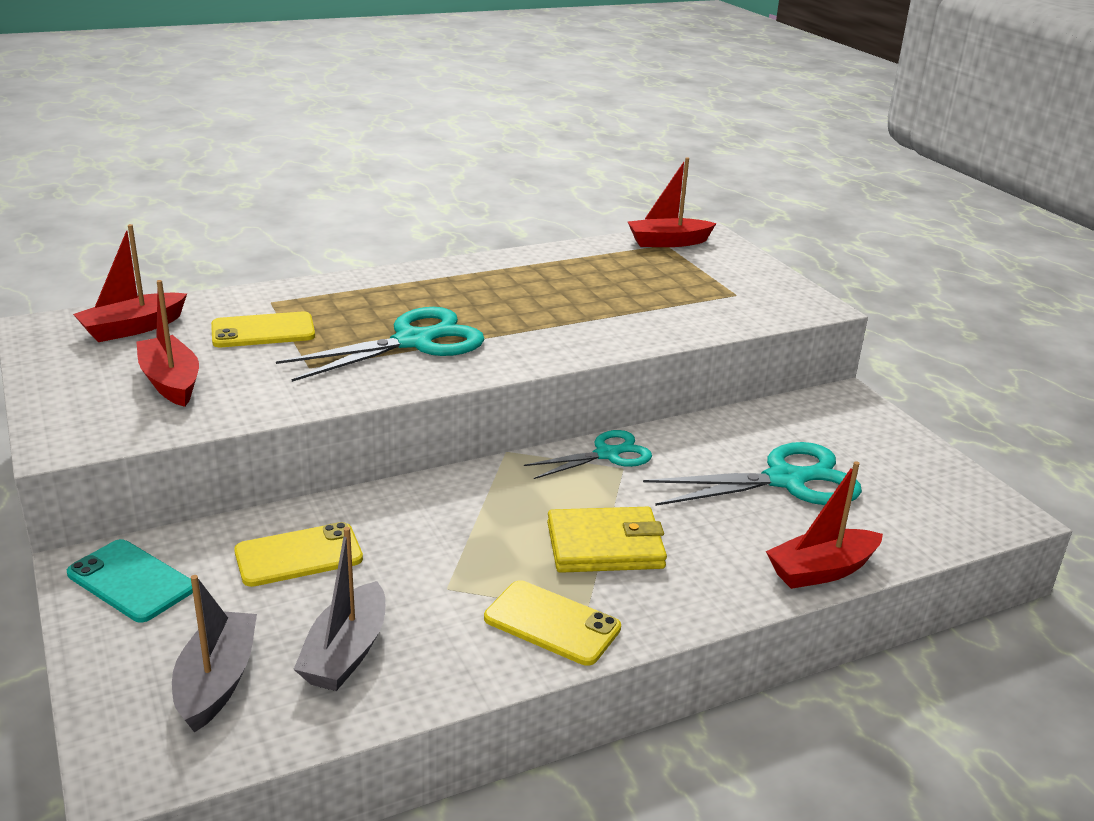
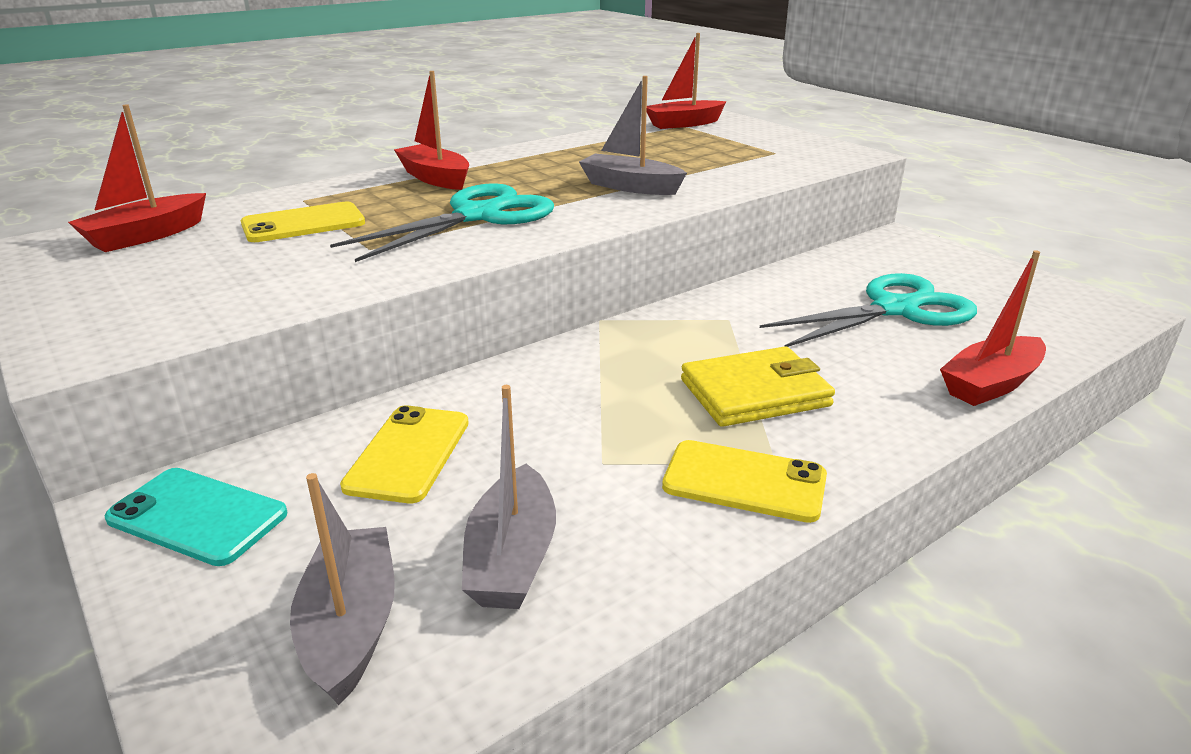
camera: 10 degrees left, 0 degrees up
red boat [136,280,199,407] -> red boat moved to [394,71,469,190]
yellow phone [234,522,363,587] -> yellow phone turned 45 degrees counterclockwise [340,405,469,503]
turquoise scissors [524,430,652,479] -> none
none -> grey boat [579,76,687,195]

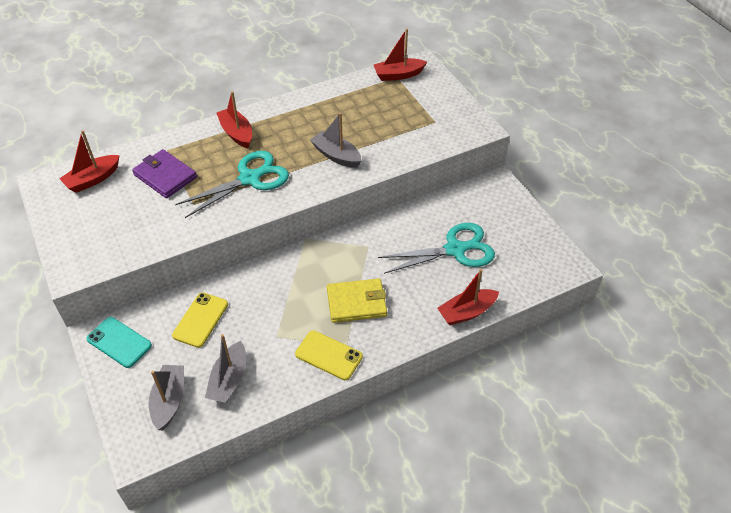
camera: 10 degrees right, 20 degrees up
yellow phone [241,201,365,242] -> purple wallet [132,149,197,198]

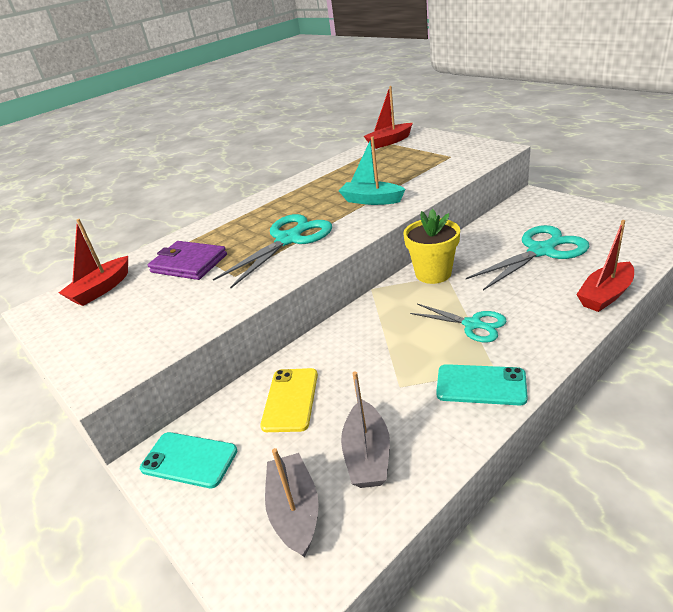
camera: 10 degrees left, 15 degrees down
red boat [217,91,252,148] -> none
yellow phone [295,330,363,380] -> turquoise phone [436,364,528,406]
grey boat [310,113,362,168] -> turquoise boat [339,137,406,205]
yellow wallet [327,278,387,323] -> turquoise scissors [410,304,507,342]
none -> yellow flower pot [403,209,460,284]

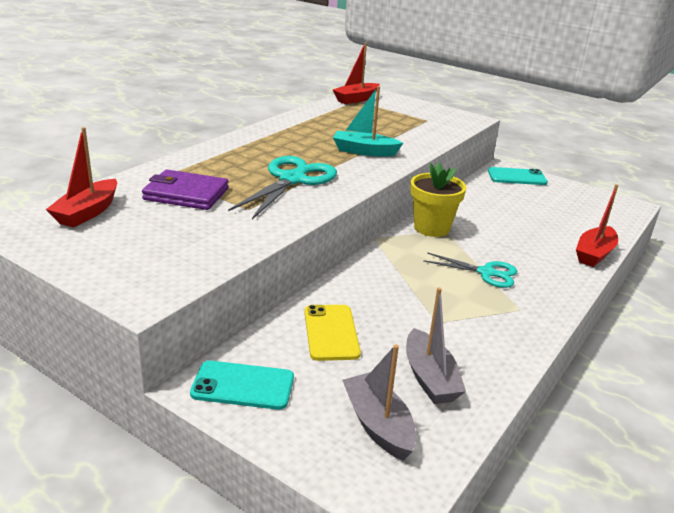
camera: 20 degrees left, 5 degrees down
turquoise phone [436,364,528,406] -> turquoise phone moved to [488,167,548,185]
turquoise scissors [466,225,589,290] -> none

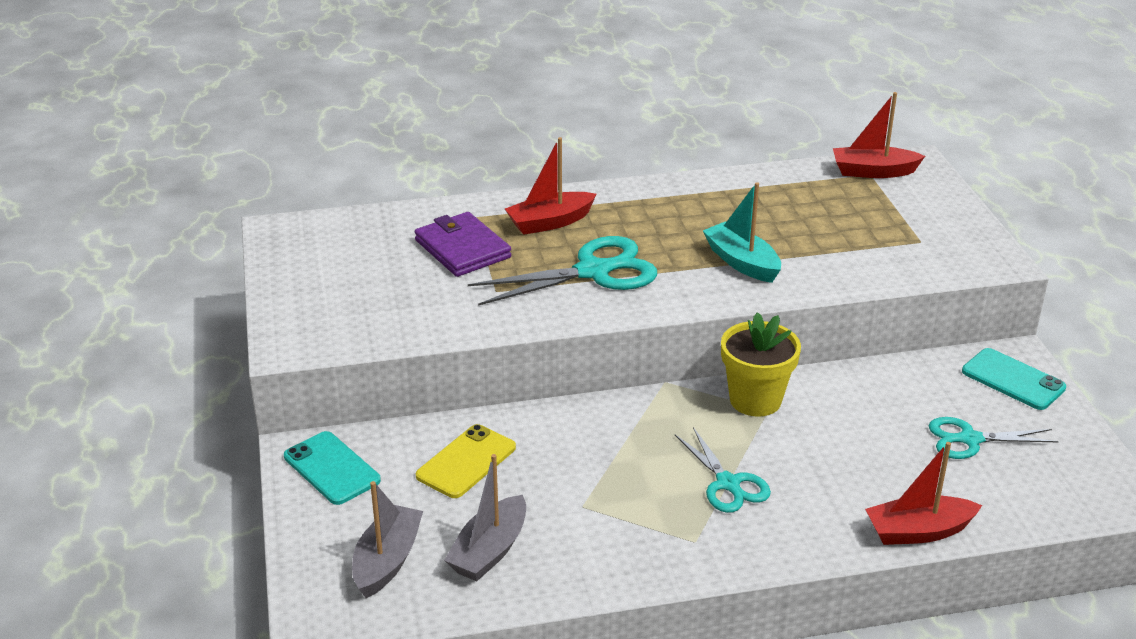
camera: 45 degrees right, 5 degrees up
red boat [46,127,117,228] -> red boat moved to [505,137,597,235]
none -> turquoise scissors [929,417,1059,459]

